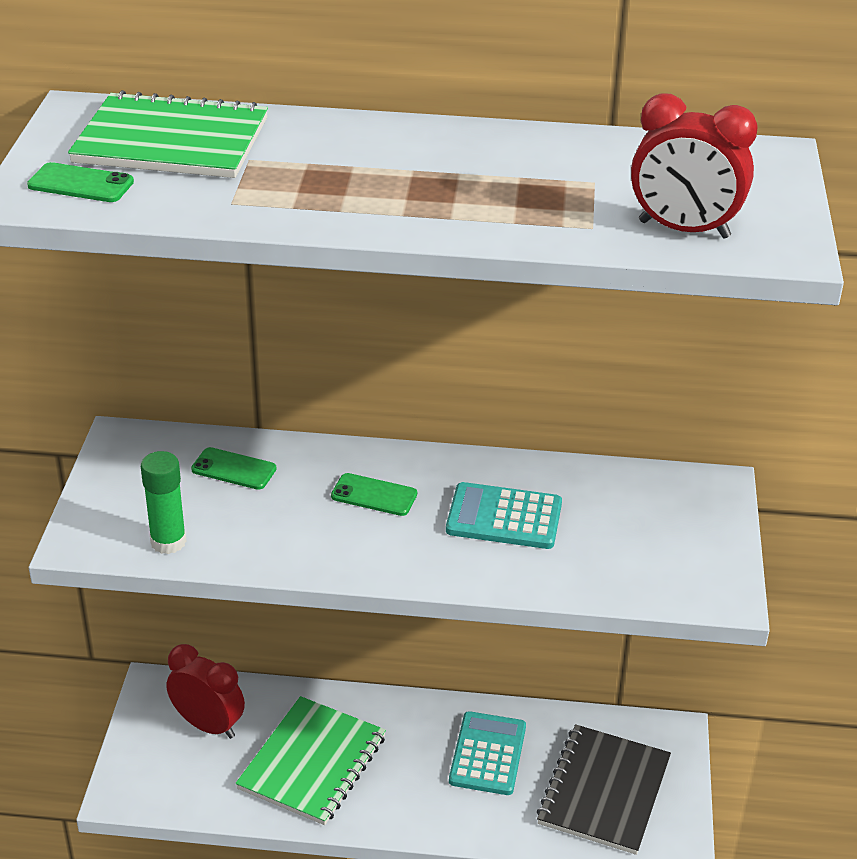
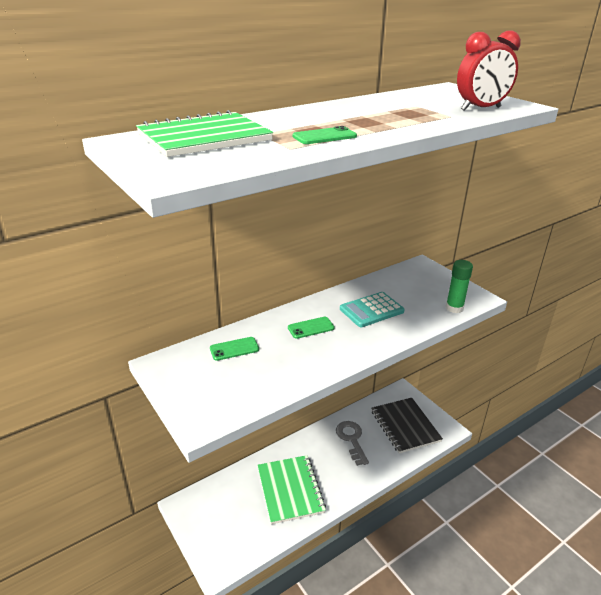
camera: 40 degrees left, 5 degrees down
green phone [27,162,134,202] -> green phone moved to [293,126,357,144]
green glue stick [141,451,186,554] -> green glue stick moved to [446,260,473,313]
red clock [166,644,245,739] -> none
turquoise calculator [449,711,526,795] -> grey key [336,421,369,466]

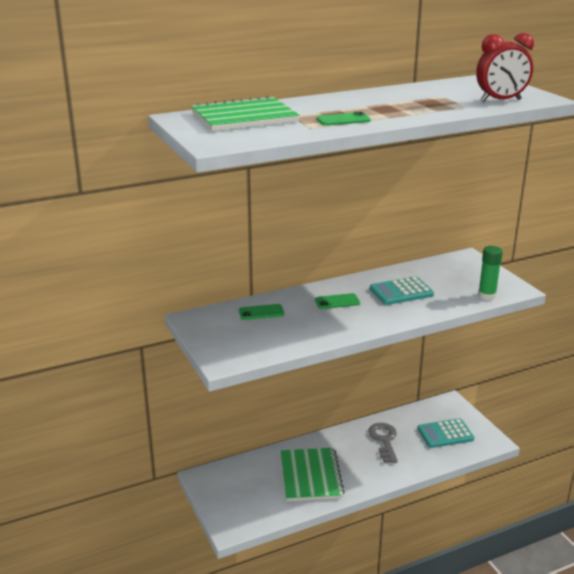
camera: 10 degrees right, 5 degrees down
black notebook [371,398,443,453] -> turquoise calculator [417,418,474,448]

